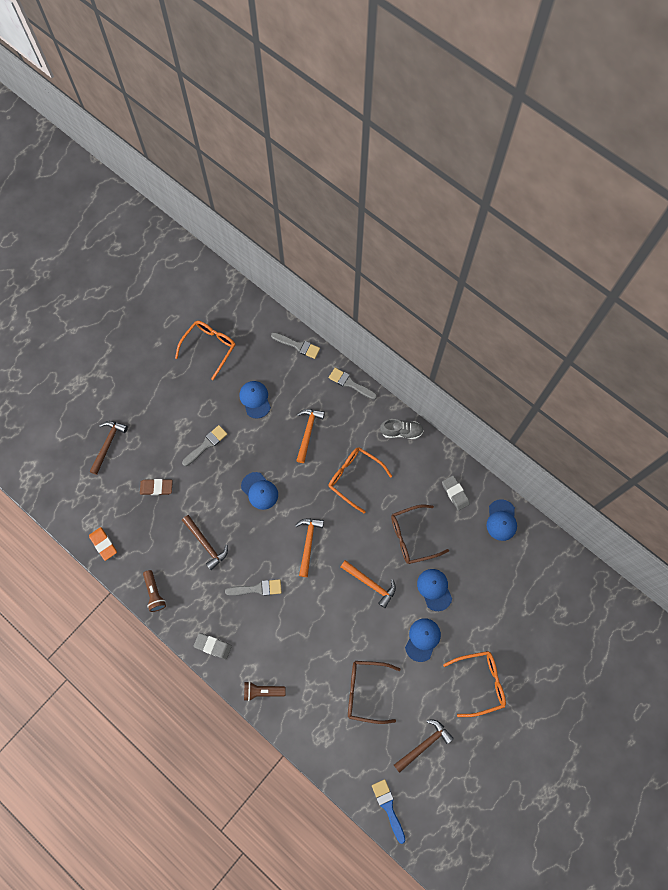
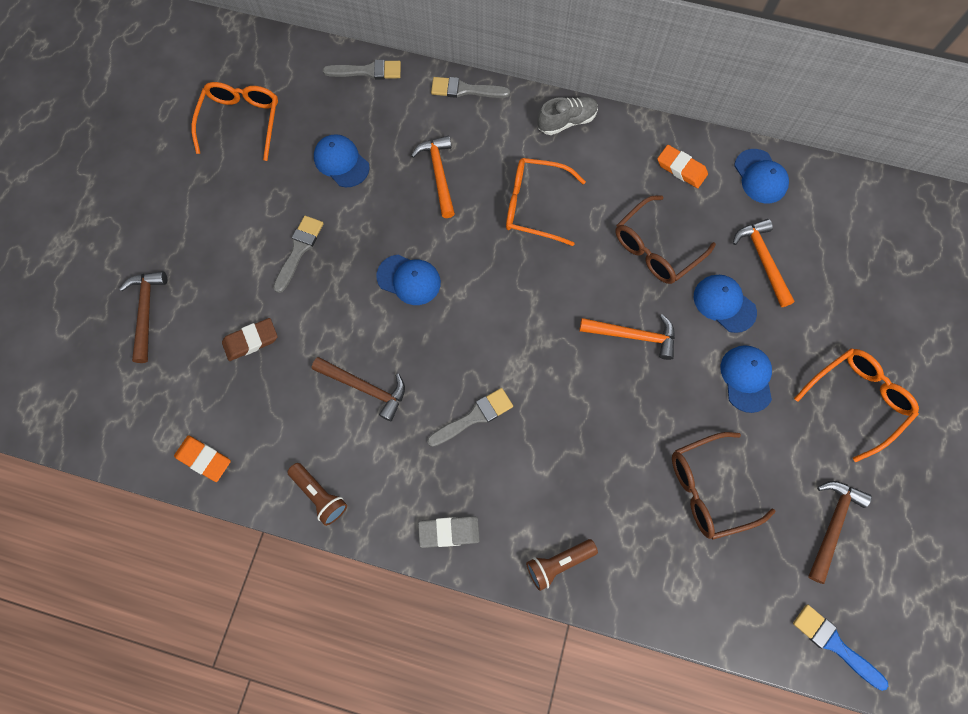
camera: 25 degrees left, 0 degrees up
orange hammer [295,518,324,577] -> orange hammer moved to [733,219,794,307]
grey eraser [442,475,470,511] -> orange eraser [657,145,708,188]

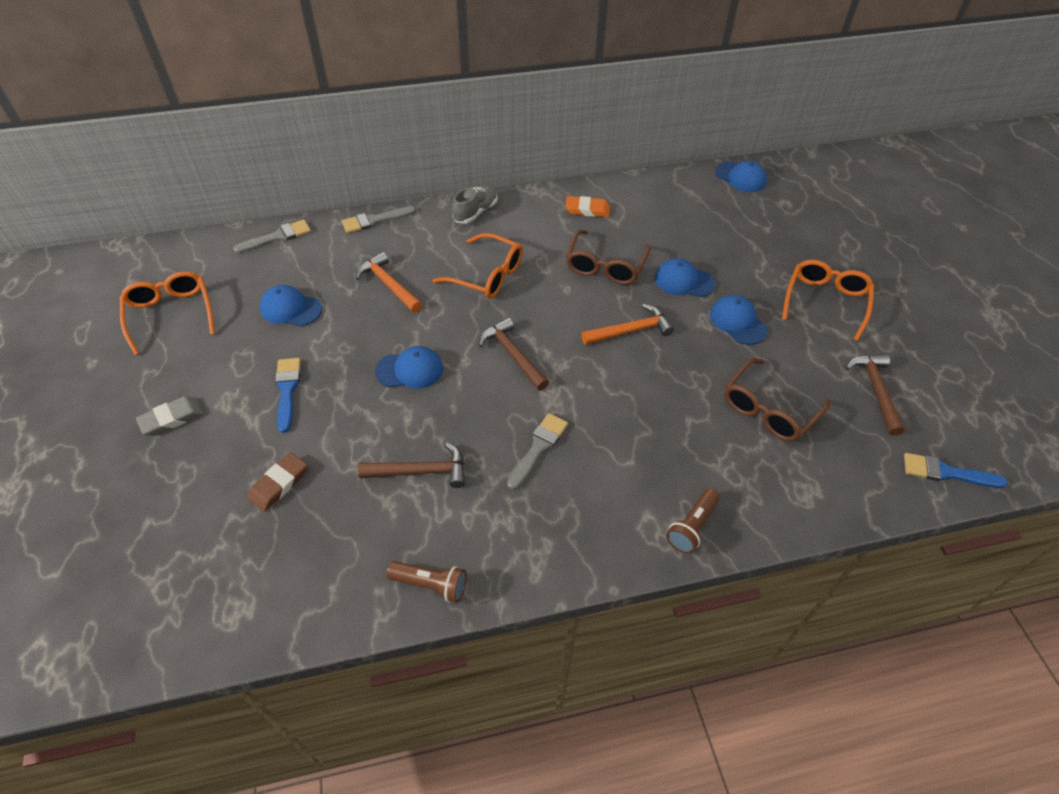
camera: 30 degrees left, 20 degrees down
brown hammer [120,271,167,363] -> brown hammer moved to [479,318,549,390]
orange eraser [174,435,231,482] -> none
grey brush [273,216,324,293] -> blue brush [275,358,301,433]
grey eraser [418,516,480,548] -> grey eraser moved to [136,396,203,436]
orange glasses [506,158,586,246] -> orange glasses turned 135 degrees counterclockwise [432,233,523,299]
orange hammer [733,219,794,307] -> none
blue cap [734,149,789,203] -> blue cap moved to [715,161,767,192]

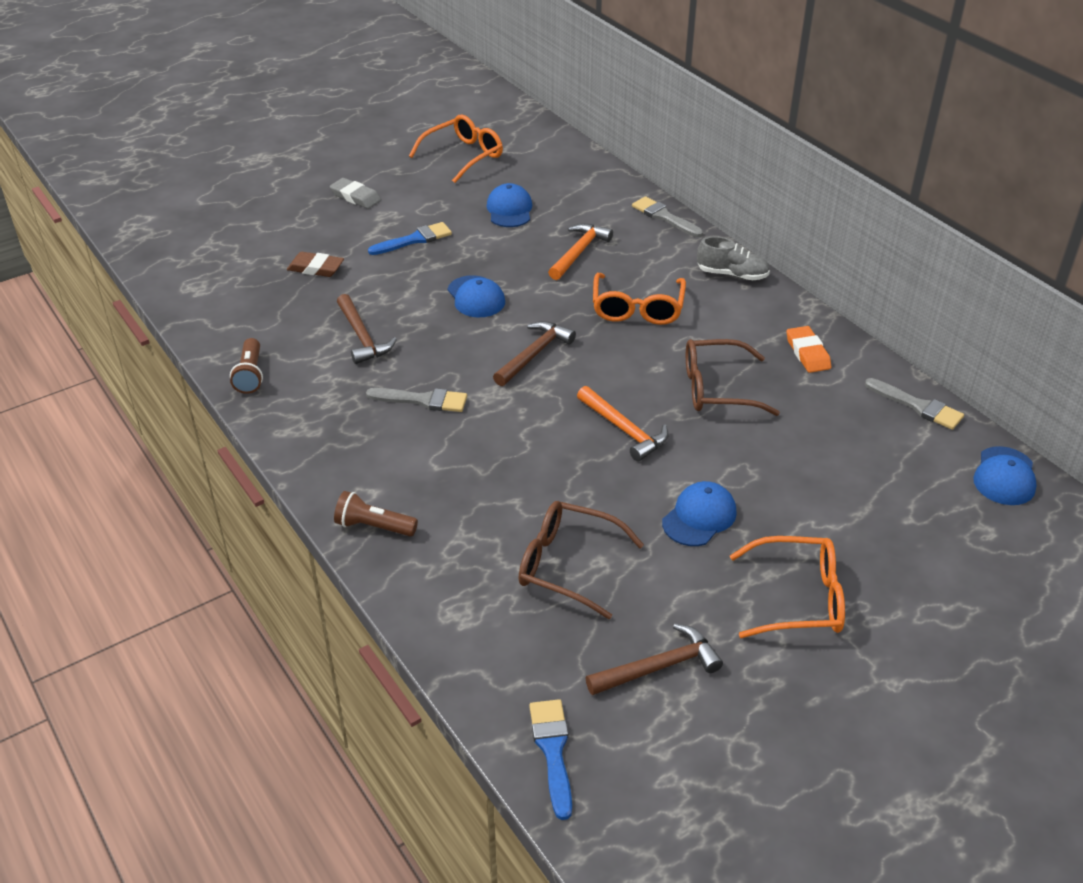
camera: 70 degrees right, 10 degrees down
grey brush [233,219,311,253] -> grey brush moved to [865,378,964,430]
blue cap [655,258,715,297] -> none

